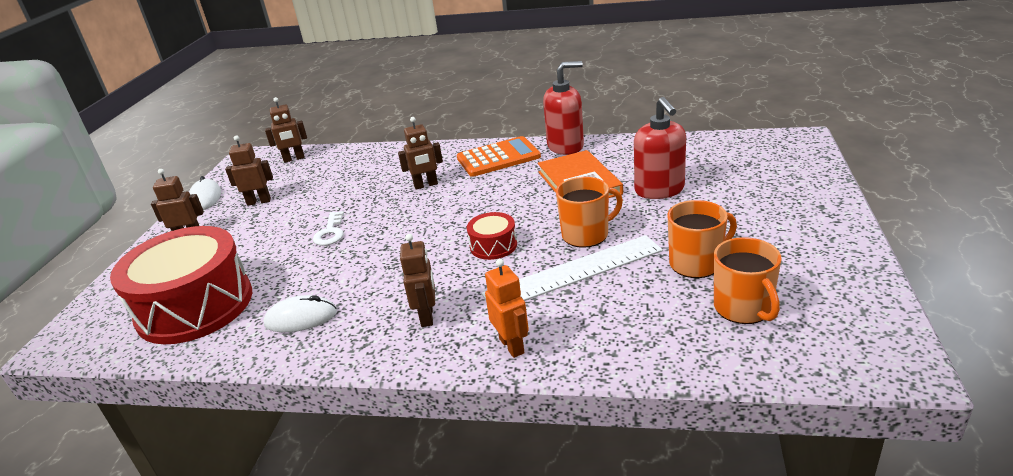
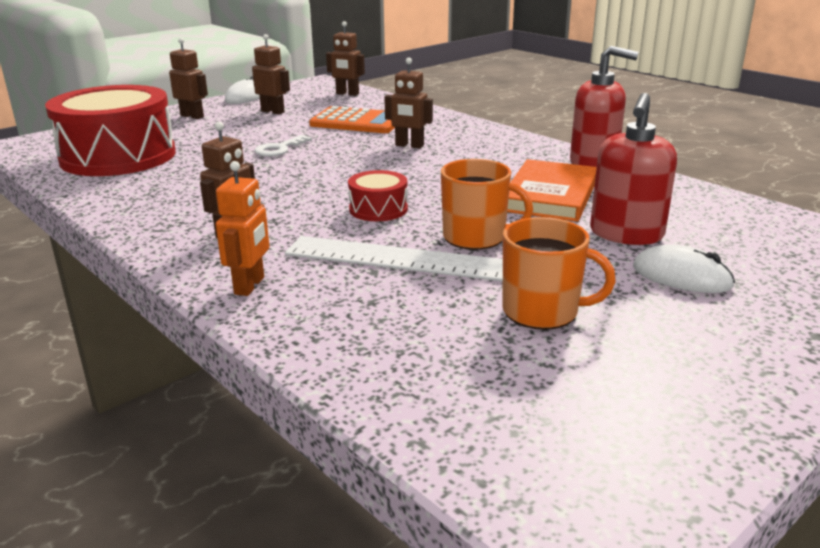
camera: 35 degrees right, 5 degrees down
white mouse [264,295,337,332] -> white mouse moved to [633,244,735,293]
orange calculator [457,136,541,177] -> orange calculator moved to [309,106,395,133]
orange mug [714,237,782,324] -> none

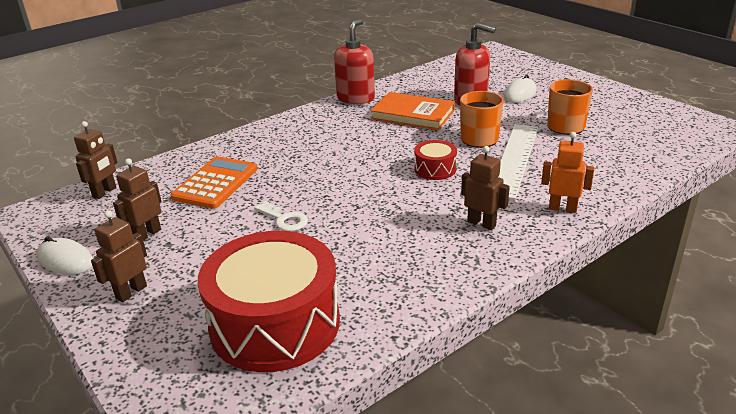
camera: 85 degrees left, 5 degrees up
brown robot [384,58,433,148] -> none

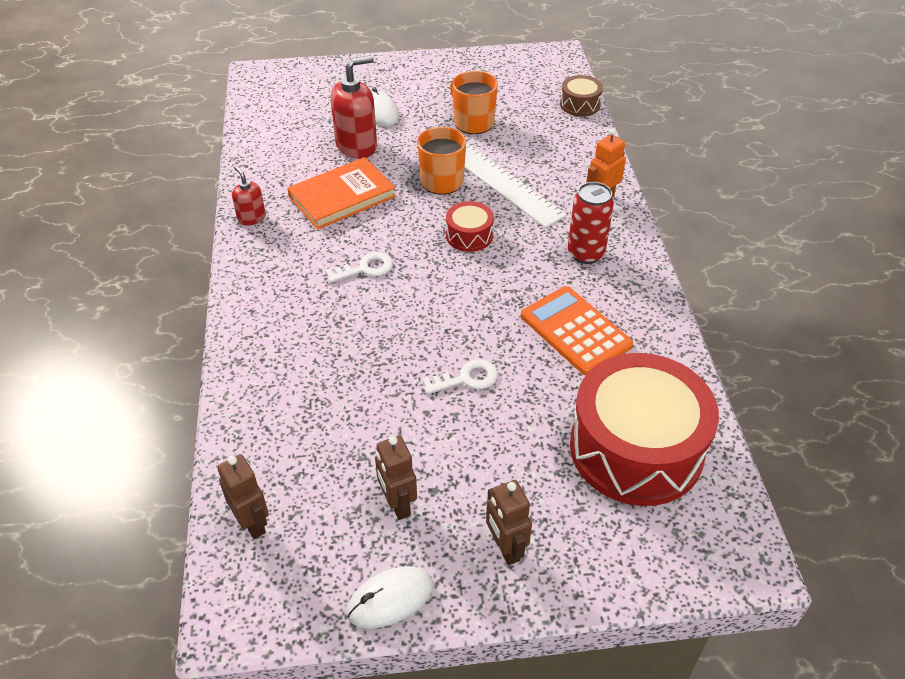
camera: 60 degrees left, 15 degrees up
orange calculator [170,156,258,209] -> orange calculator moved to [521,286,633,375]
red soap dispenser [334,19,375,104] -> red soap dispenser [232,166,266,226], size x0.54
brown robot [461,146,510,230] -> red can [568,182,614,264]
none -> white key [325,252,393,283]
none -> brown drum [560,75,603,117]

